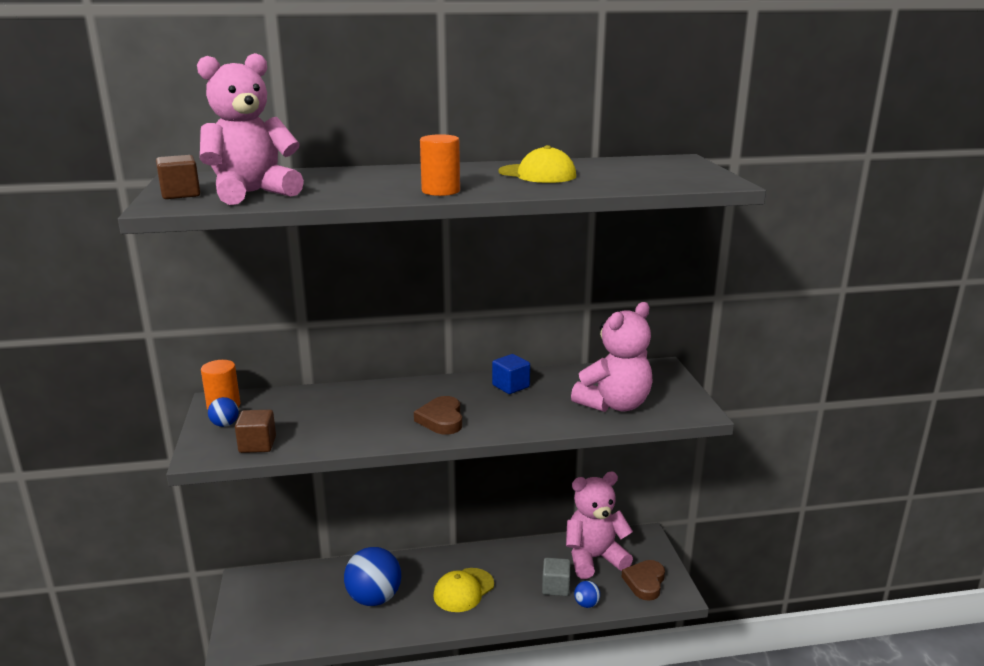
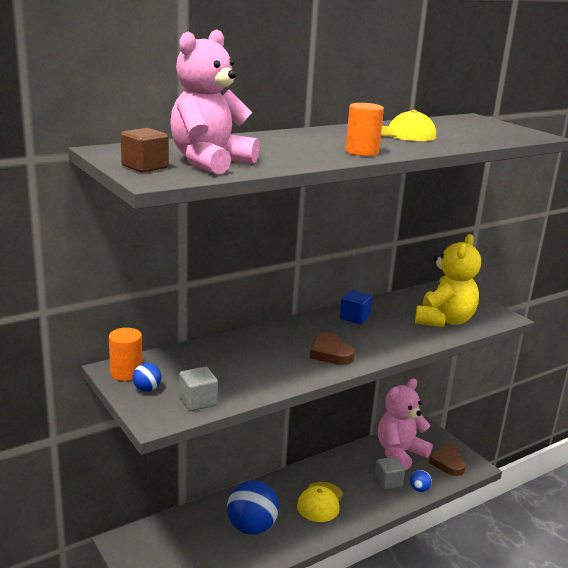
camera: 25 degrees left, 0 degrees up
brown cube [235,410,276,453] -> grey cube [179,367,218,411]
pink teddy bear [571,302,653,412] -> yellow teddy bear [415,234,481,327]

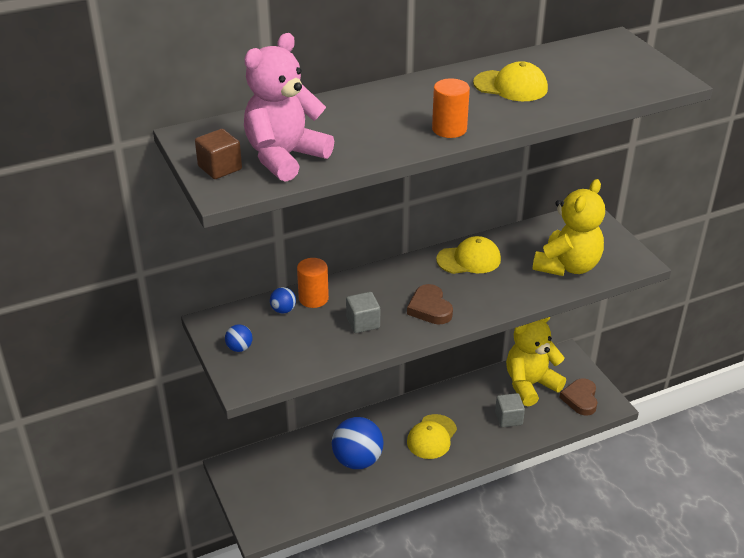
camera: 10 degrees right, 15 degrees up
orange cylinder [109,328,143,381] -> orange cylinder moved to [297,258,329,308]
grey cube [179,367,218,411] -> grey cube moved to [346,292,380,333]
blue cube [340,290,372,324] -> yellow cap [436,236,501,274]
pink teddy bear [378,378,433,470] -> yellow teddy bear [506,317,566,407]
blue ball [410,470,432,492] -> blue ball moved to [270,287,296,314]

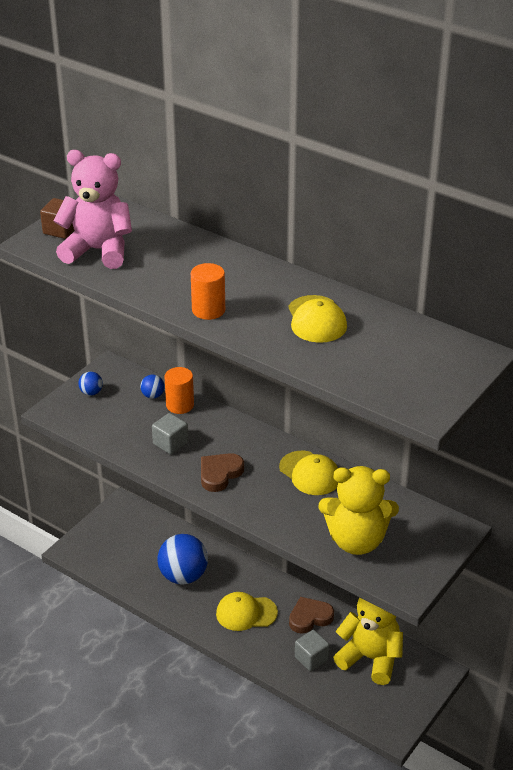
camera: 60 degrees right, 0 degrees up
brown heart [560,378,597,416] -> brown heart moved to [289,597,334,634]

